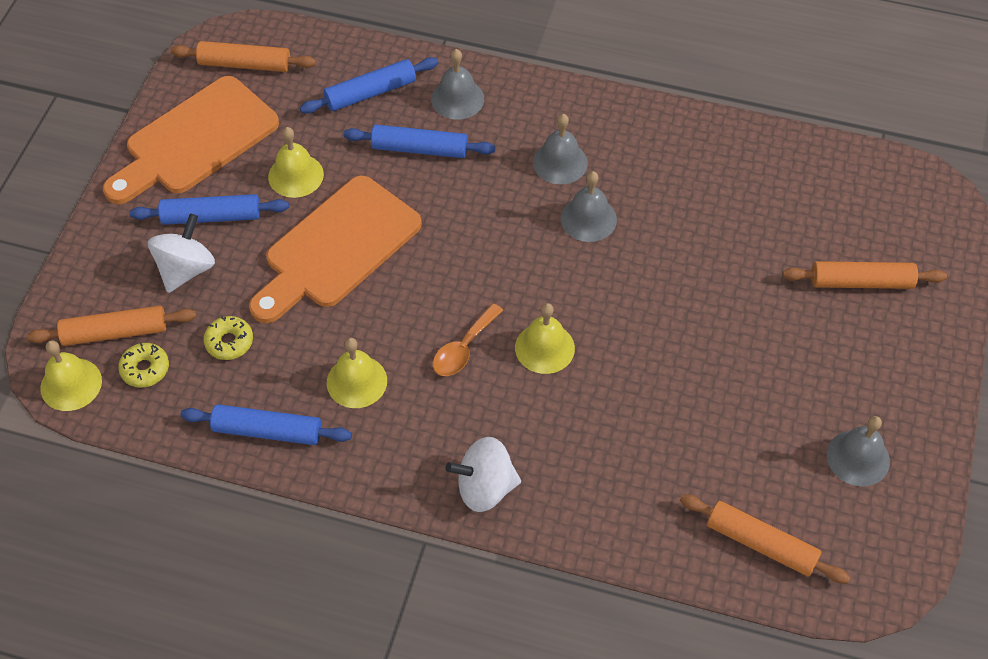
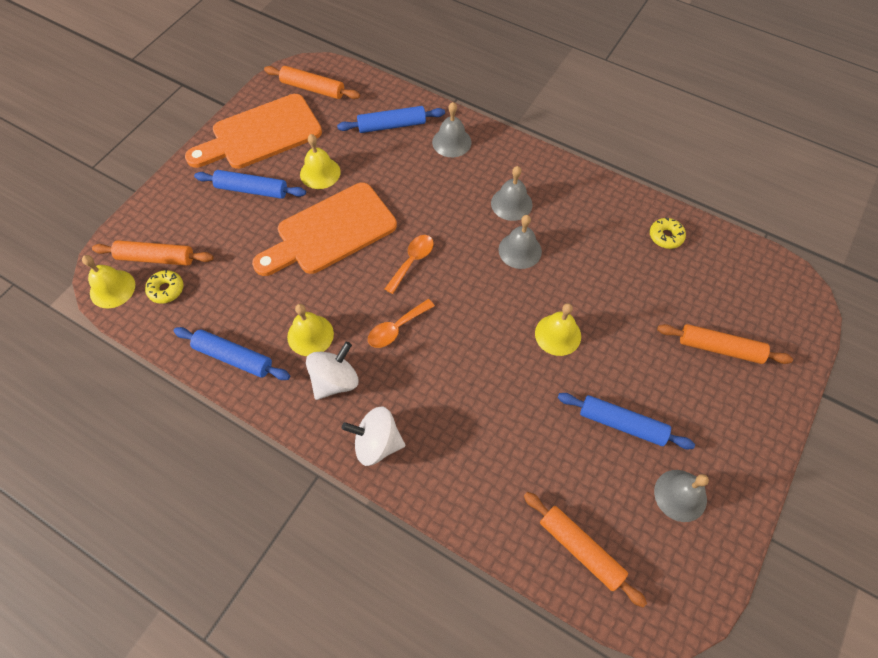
camera: 15 degrees right, 5 degrees up
white spinning top [148,213,215,293] -> white spinning top moved to [306,342,359,400]
yellow donut [203,316,253,360] -> yellow donut moved to [650,217,686,249]
blue rolling pin [343,125,495,158] -> blue rolling pin moved to [558,393,695,449]
yellow bell [515,303,575,374] -> yellow bell moved to [535,303,581,356]
none -> orange spoon [385,235,434,294]

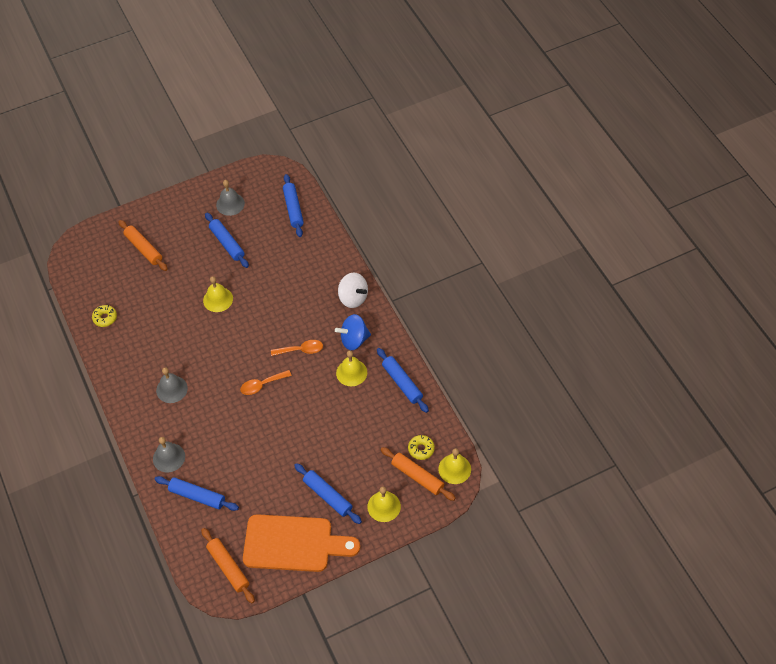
camera: 145 degrees left, 5 degrees down
orange cutting board [252,183,397,276] -> none
yellow bell [300,134,340,189] -> yellow bell moved to [367,486,401,522]
white spinning top [306,342,359,400] -> blue spinning top [335,314,371,350]
grey bell [499,215,542,269] -> none
orange rolling pin [524,492,647,608] -> blue rolling pin [283,174,304,237]

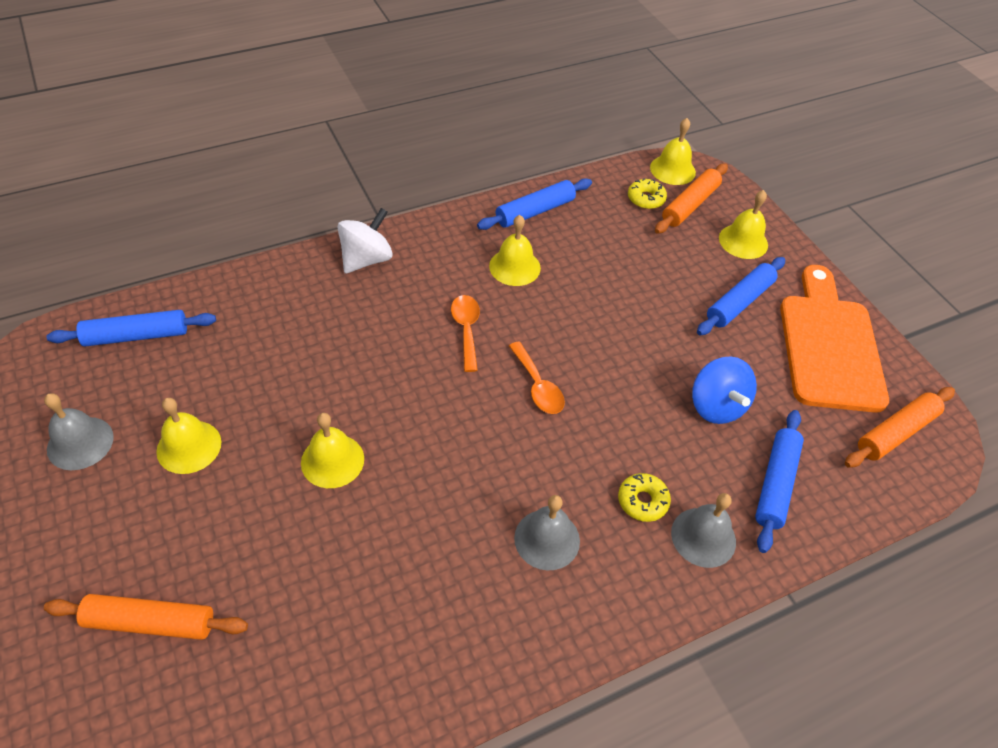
camera: 95 degrees left, 5 degrees down
yellow donut [92,305,117,327] -> yellow donut moved to [618,473,671,522]
orange rolling pin [118,220,168,271] -> orange rolling pin turned 45 degrees clockwise [44,594,248,640]
blue rolling pin [205,213,249,268] -> yellow bell [156,398,221,474]
blue spinning top [335,314,371,350] -> blue spinning top moved to [692,356,757,424]

